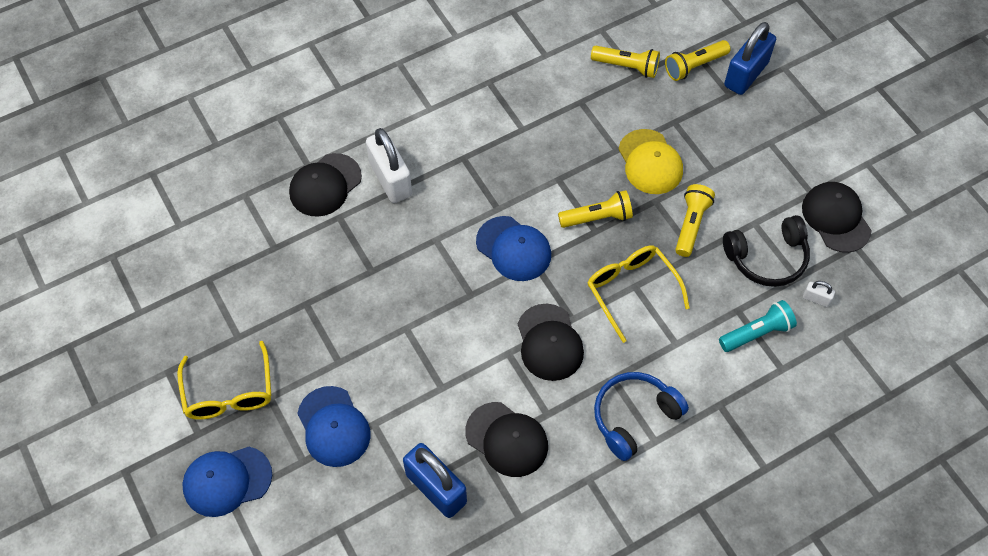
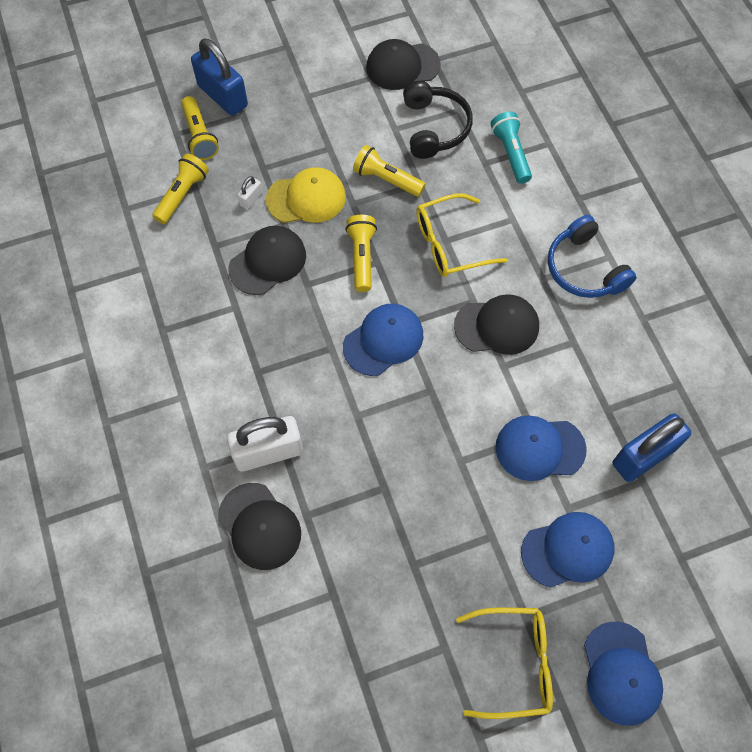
camera: 80 degrees left, 5 degrees up
black cap [465,402,548,477] -> black cap moved to [229,226,306,295]
white padlock [803,281,835,307] -> white padlock moved to [237,176,263,209]
none -> blue cap [496,415,587,481]

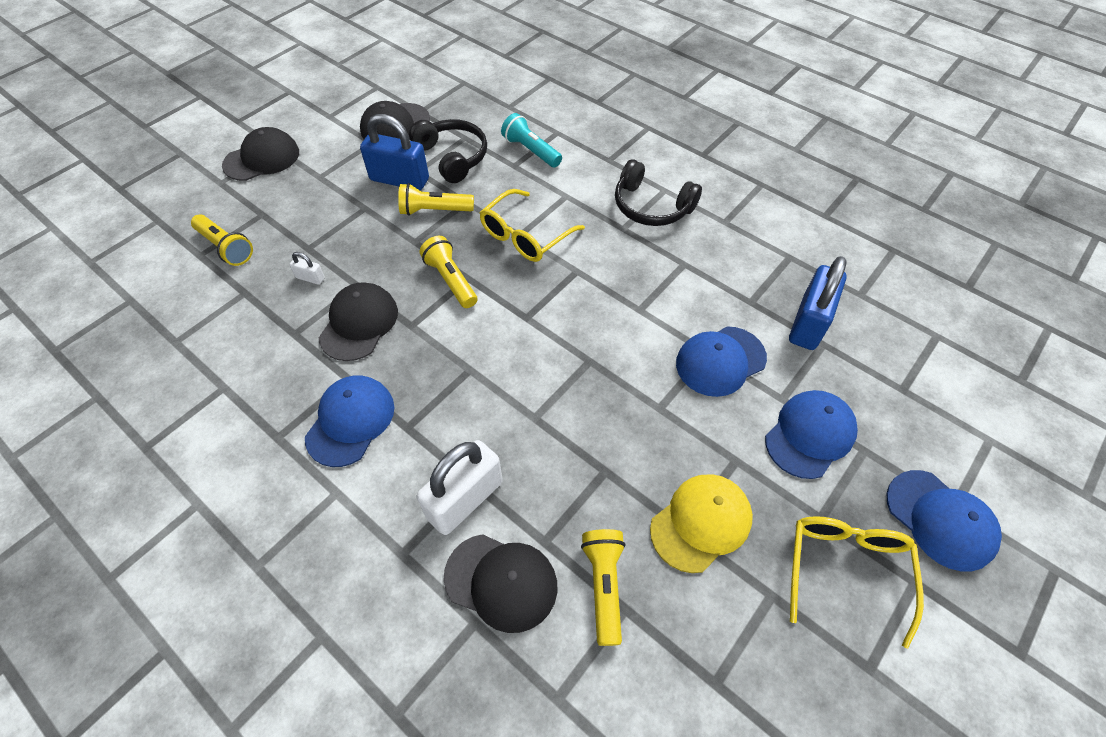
camera: 30 degrees left, 10 degrees down
yellow flashlight [152,153,209,224] -> yellow flashlight moved to [581,529,625,646]
blue padlock [191,38,248,116] -> blue padlock moved to [360,114,429,190]
white padlock [237,176,263,209] -> white padlock turned 75 degrees counterclockwise [289,252,325,285]
yellow cap [266,167,346,223] -> yellow cap moved to [650,474,753,573]
blue cap [343,304,423,376] -> blue cap moved to [305,375,394,467]
black cap [454,294,539,355] -> black cap moved to [222,127,299,181]
yellow glasses [456,607,553,719] -> yellow glasses turned 45 degrees counterclockwise [790,516,924,649]
blue headphones [548,215,637,298] -> black headphones [615,159,702,226]

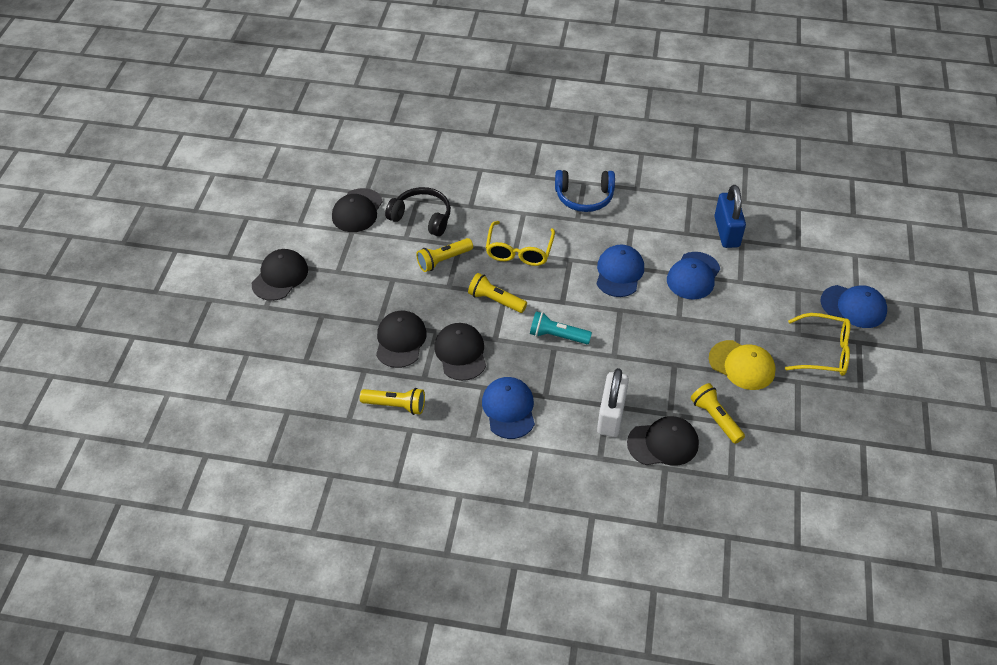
camera: 30 degrees left, 5 degrees down
yellow flashlight [191,214,253,266] -> yellow flashlight moved to [360,388,425,415]
white padlock [289,252,325,285] -> black cap [376,311,427,368]
blue padlock [360,114,429,190] -> none
turquoise flashlight [501,113,562,168] -> turquoise flashlight moved to [530,311,592,344]
black headphones [615,159,702,226] -> blue headphones [555,170,615,212]
yellow cap [650,474,753,573] -> yellow cap turned 105 degrees clockwise [709,340,776,390]
blue cap [765,390,858,479] -> blue cap moved to [597,244,644,297]
yellow glasses [790,516,924,649] -> yellow glasses turned 120 degrees clockwise [785,313,850,376]

